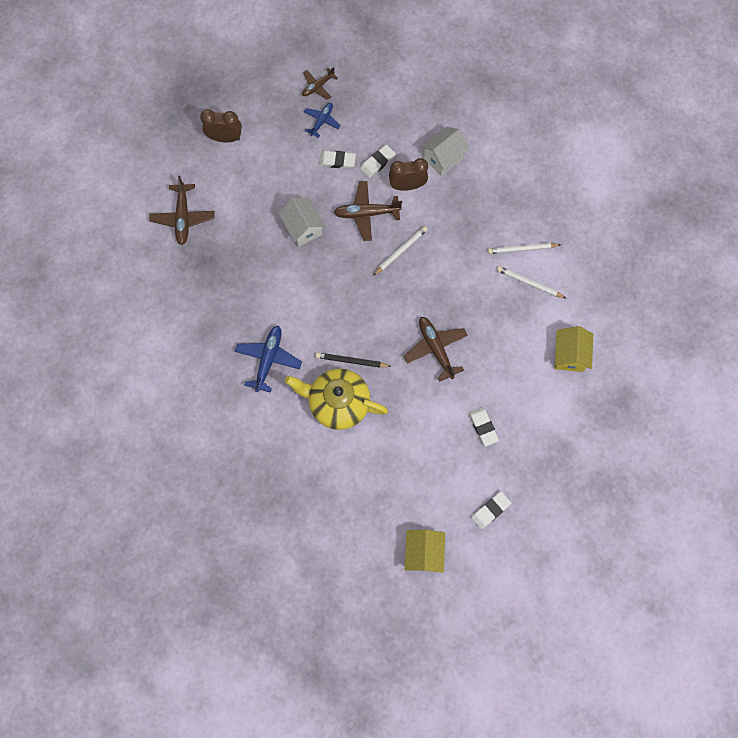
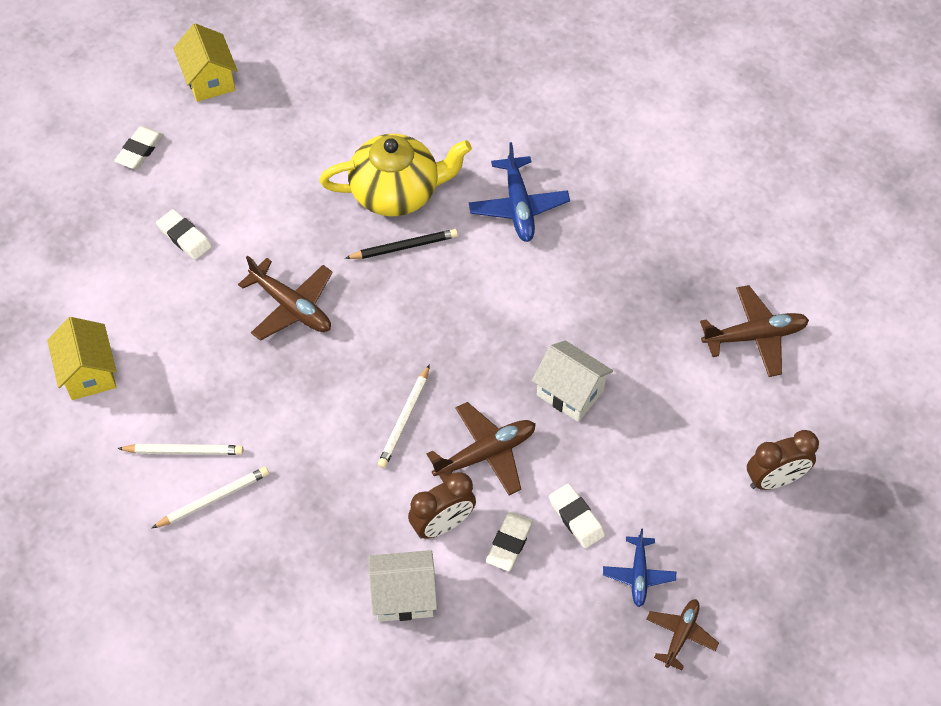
camera: 155 degrees right, 15 degrees down
brown plane [149,176,215,245] -> brown plane turned 105 degrees clockwise [700,285,809,377]
white eraser [319,151,356,169] -> white eraser turned 75 degrees clockwise [549,483,605,548]
white house [421,127,469,176] -> white house turned 60 degrees clockwise [369,550,437,622]

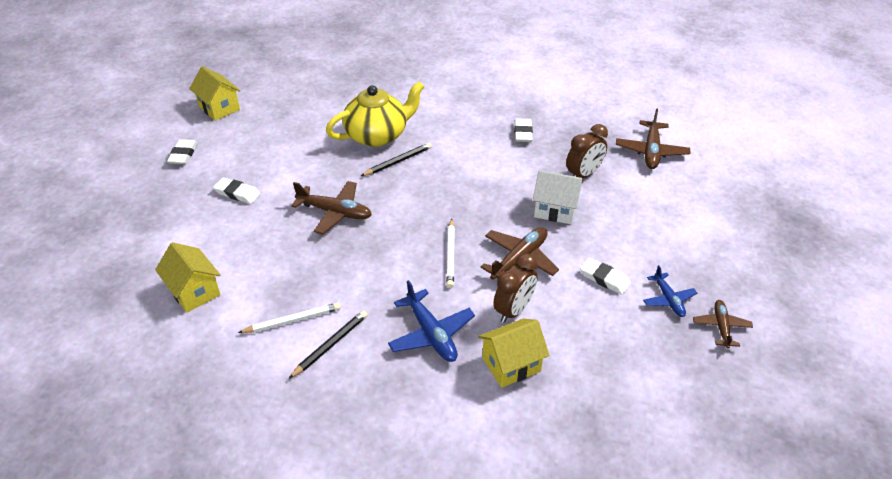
camera: 20 degrees left, 15 degrees down
white pencil [151,467,269,529] -> black pencil [289,310,367,379]
white house [369,550,437,622] -> yellow house [478,319,550,388]
blue plane [469,142,570,242] -> blue plane moved to [388,280,475,362]
white eraser [486,511,533,571] -> white eraser moved to [514,119,533,142]
brown plane [700,285,809,377] -> brown plane turned 135 degrees clockwise [616,108,690,169]
brown clock [747,430,819,490] -> brown clock moved to [566,124,608,178]

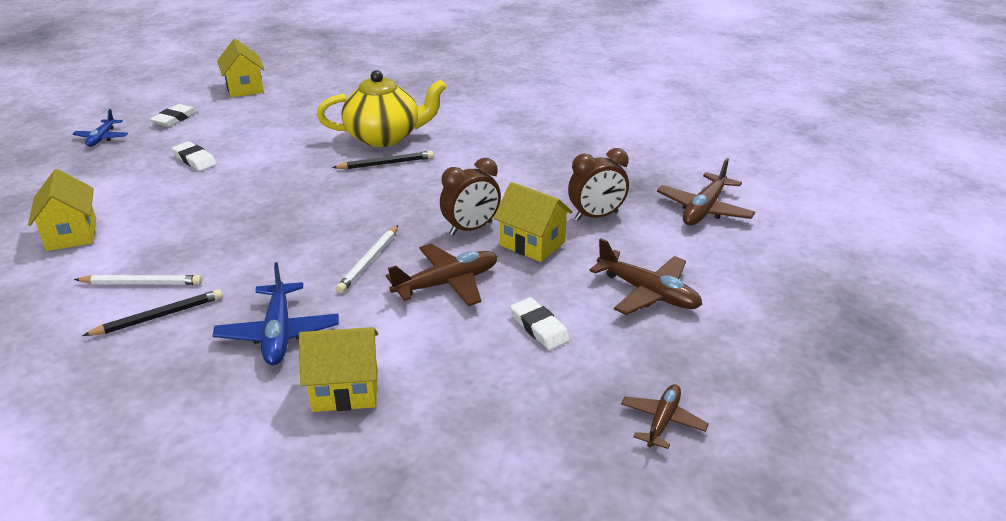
camera: 20 degrees right, 10 degrees down
brown plane [291,181,372,235] -> brown plane moved to [589,238,702,315]
brown clock [493,253,538,323] -> brown clock moved to [440,158,501,236]
white eraser [514,119,533,142] -> none
white house [533,170,583,224] -> yellow house [494,182,573,262]
blue plane [643,265,697,317] -> blue plane moved to [73,109,128,147]

